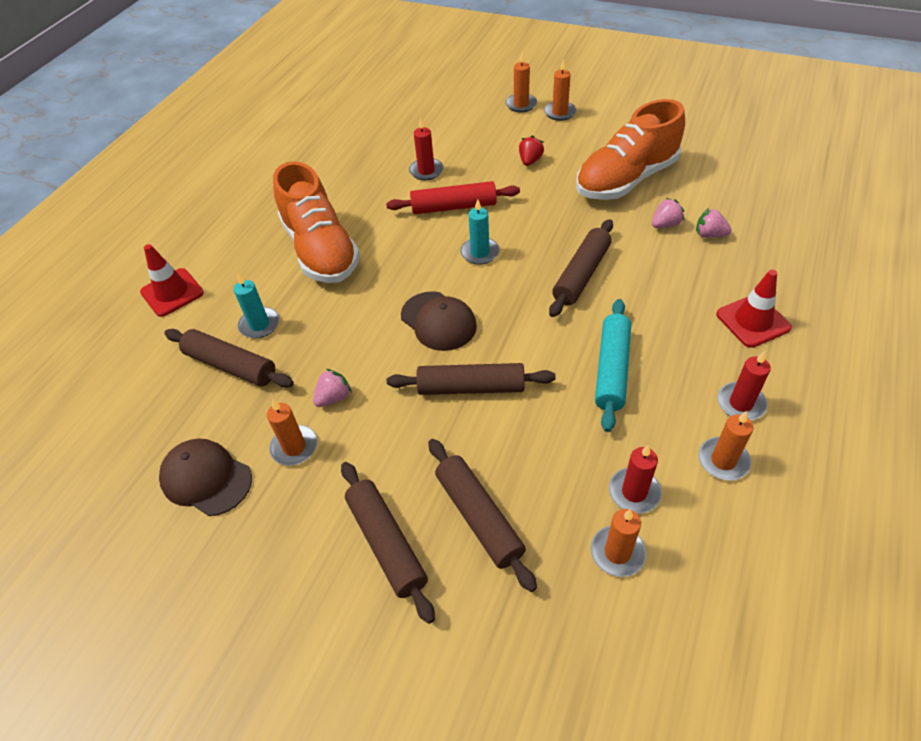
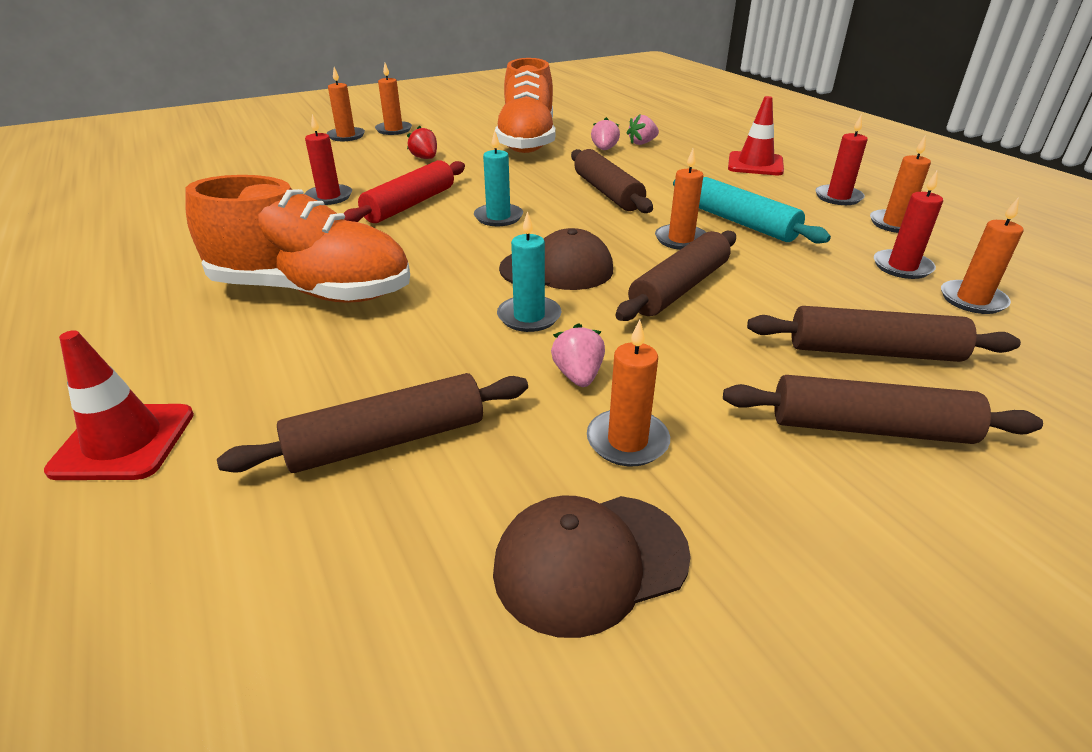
camera: 55 degrees left, 15 degrees down
turquoise candle [234,273,279,338] -> turquoise candle moved to [497,211,562,332]
none -> orange candle [655,149,706,250]

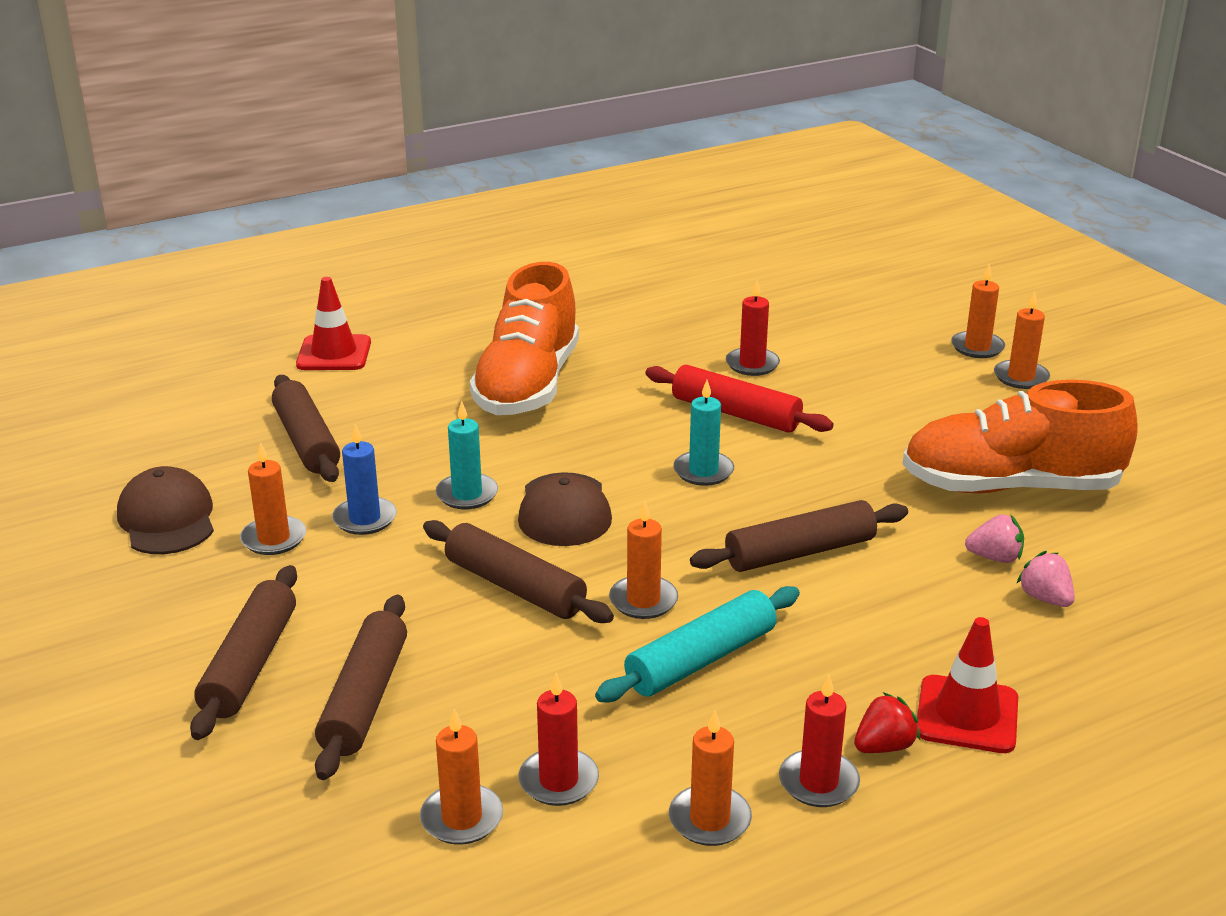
camera: 90 degrees right, 5 degrees down
red strawberry [407,125,437,159] -> red strawberry moved to [854,692,920,753]
pink strawberry [551,323,605,387] -> blue candle [332,424,397,535]

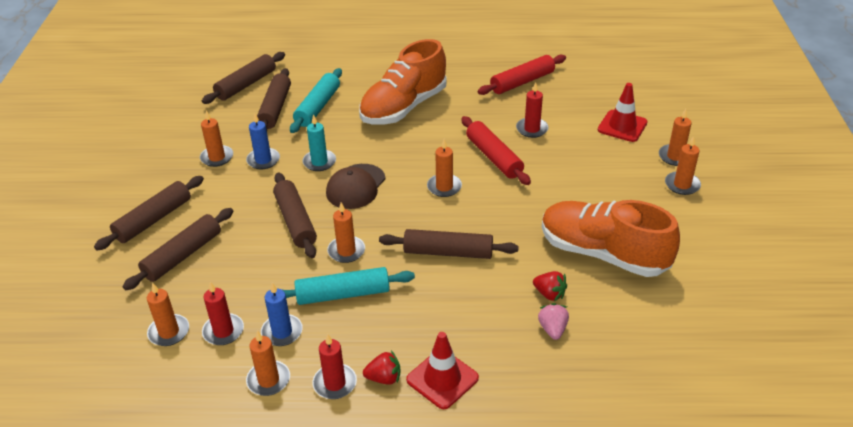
camera: 30 degrees right, 10 degrees up
brown cap [117,466,214,554] -> none
red traffic cone [296,277,371,370] -> red traffic cone moved to [598,83,647,142]
turquoise candle [673,380,734,486] -> orange candle [427,139,462,197]
pink strawberry [965,514,1024,563] -> red strawberry [533,271,567,301]
none -> brown rolling pin [202,52,285,104]
none -> blue candle [261,283,303,346]
none -> turquoise rolling pin [290,68,342,133]
none -> red rolling pin [478,55,566,95]

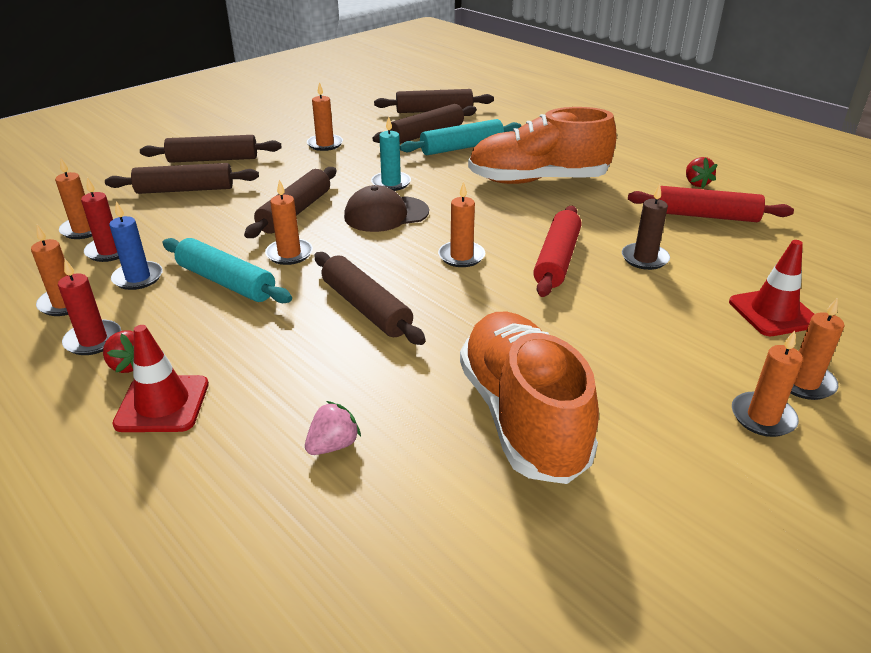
camera: 45 degrees right, 5 degrees down
blue candle [246,114,280,169] -> none
red candle [516,82,549,138] -> brown candle [622,184,670,270]
red strawberry [533,271,567,301] -> red strawberry moved to [686,157,718,188]

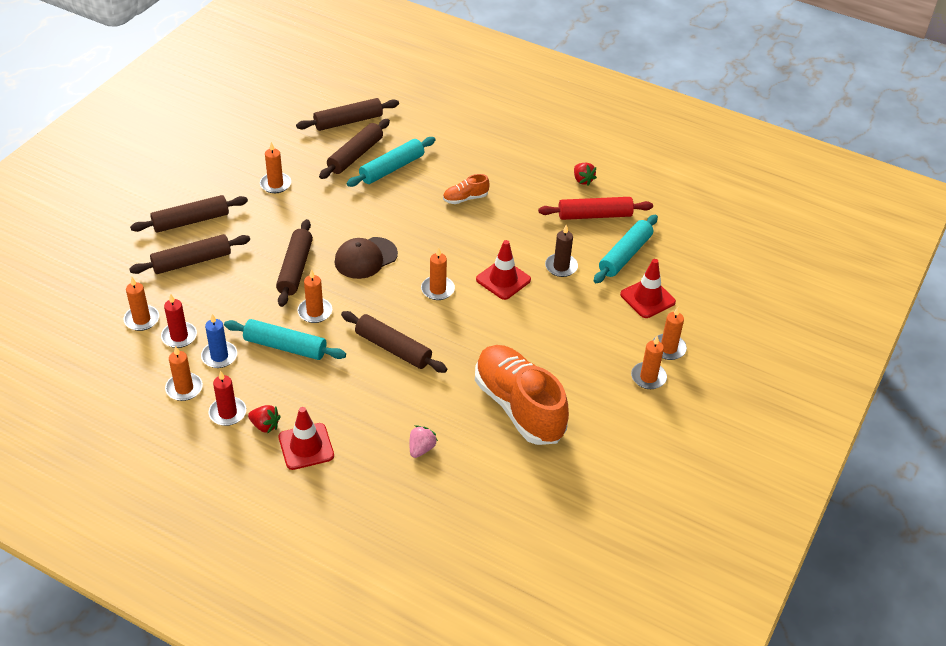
camera: 20 degrees left, 10 degrees up
turquoise candle [371,116,411,191] -> none
orange shoe [468,107,616,184] -> orange shoe [443,174,490,204], size x0.43
red rolling pin [533,206,581,297] -> red traffic cone [476,240,531,300]
none -> turquoise rolling pin [594,215,658,283]

